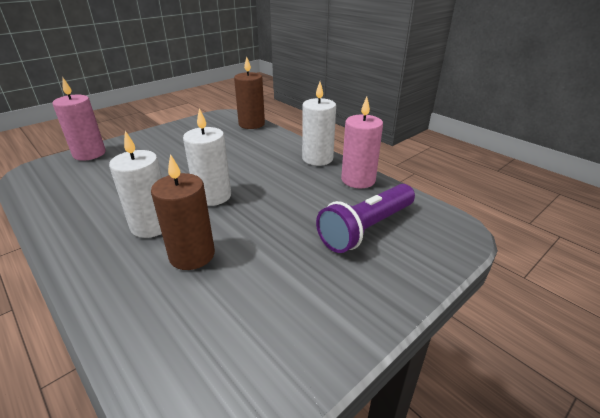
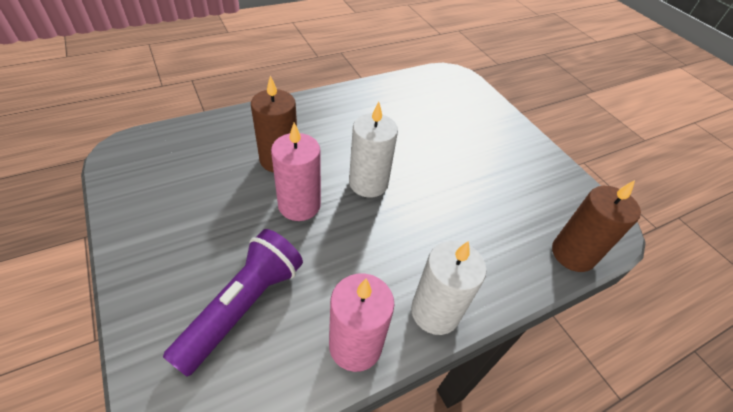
camera: 100 degrees right, 15 degrees up
pink candle [53,78,106,161] -> pink candle moved to [271,123,321,221]
white candle [109,131,162,238] -> none
purple flashlight [316,184,415,253] -> purple flashlight turned 60 degrees clockwise [163,229,303,377]

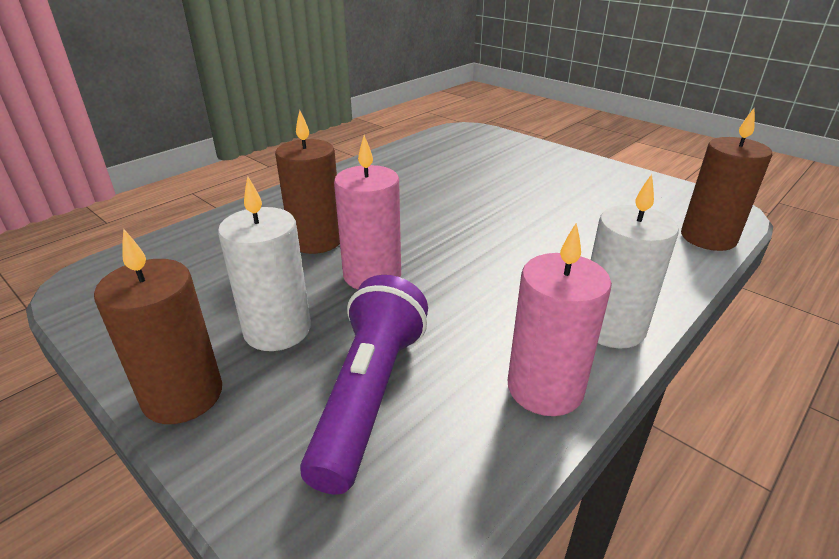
camera: 15 degrees left, 15 degrees down
white candle [349,102,398,197] -> white candle moved to [218,176,311,351]
none -> brown candle [94,228,222,424]

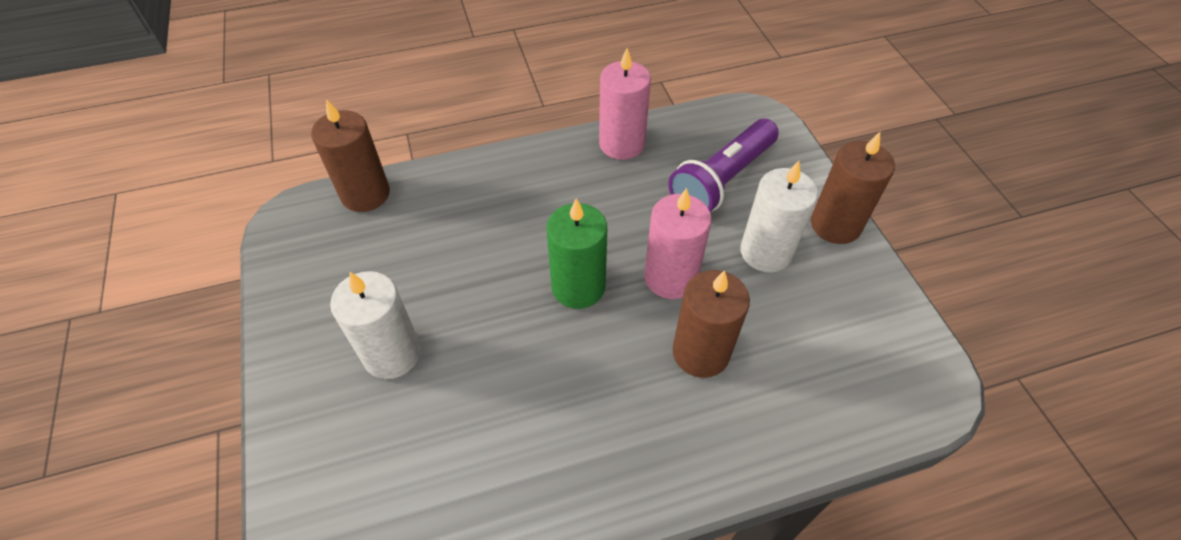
camera: 150 degrees left, 20 degrees up
white candle [591,174,679,349] -> white candle moved to [330,271,421,379]
none -> green candle [547,198,607,309]

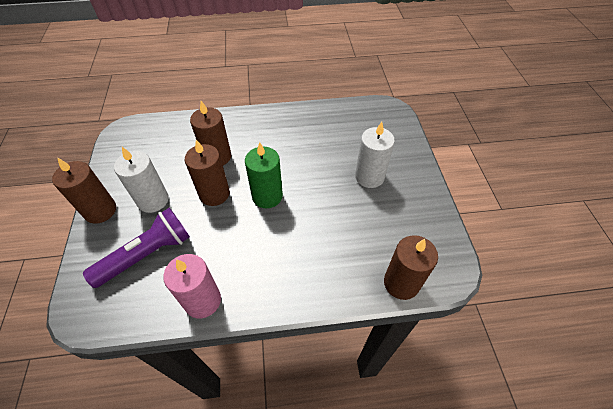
camera: 170 degrees left, 0 degrees up
pink candle [644,188,712,299] -> brown candle [185,140,230,206]

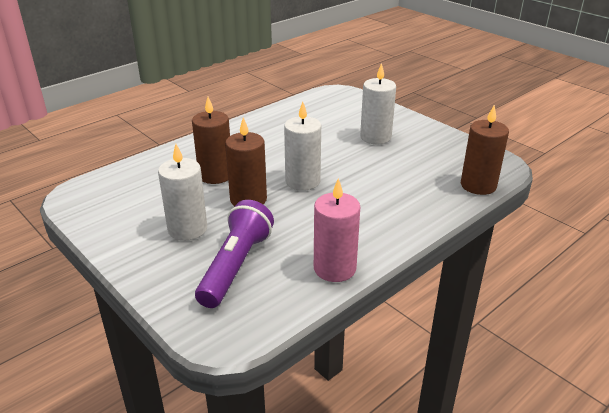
camera: 35 degrees left, 20 degrees down
brown candle [52,158,116,224] -> none
green candle [245,142,283,208] -> white candle [284,102,321,191]

